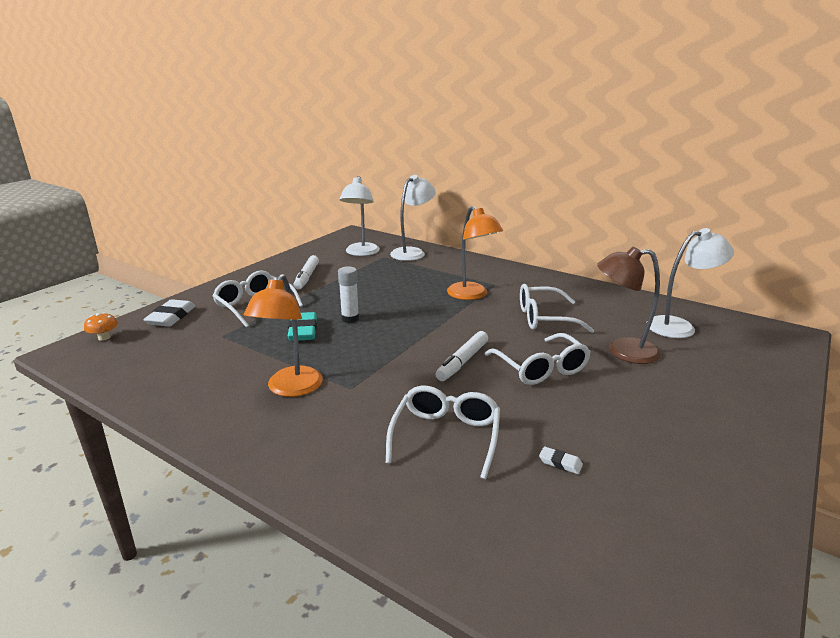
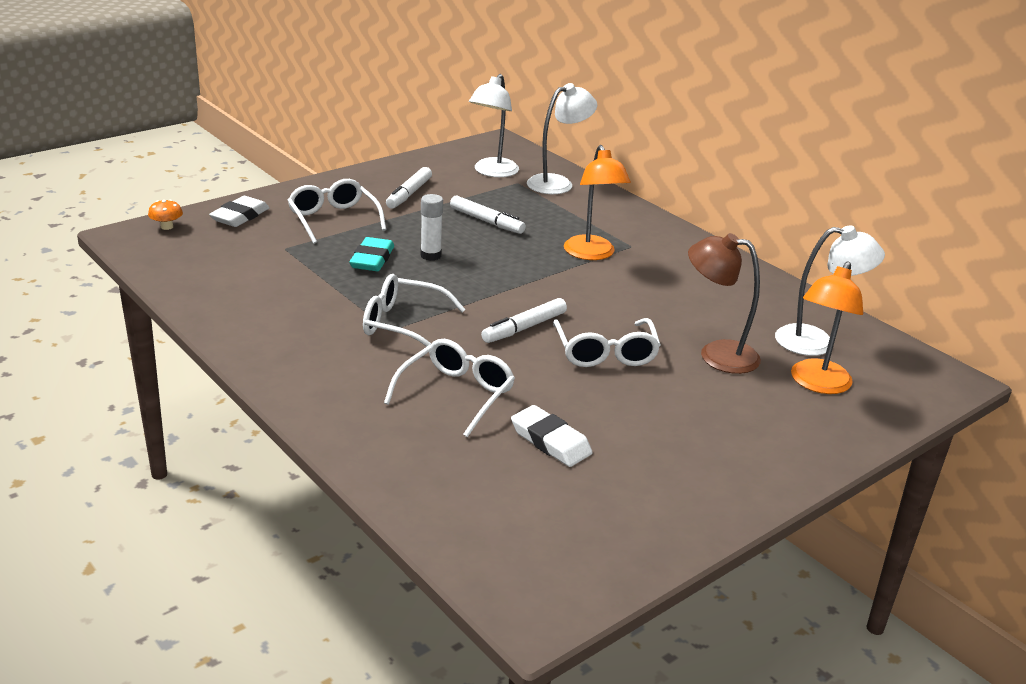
camera: 15 degrees right, 5 degrees up
orange lamp [244,274,323,397] -> orange lamp moved to [791,261,863,394]
white glasses [520,284,594,333] -> white glasses moved to [363,274,466,347]
white eraser [539,446,583,474] -> white eraser [511,405,592,467], size x1.99
none -> white marker [450,196,526,234]

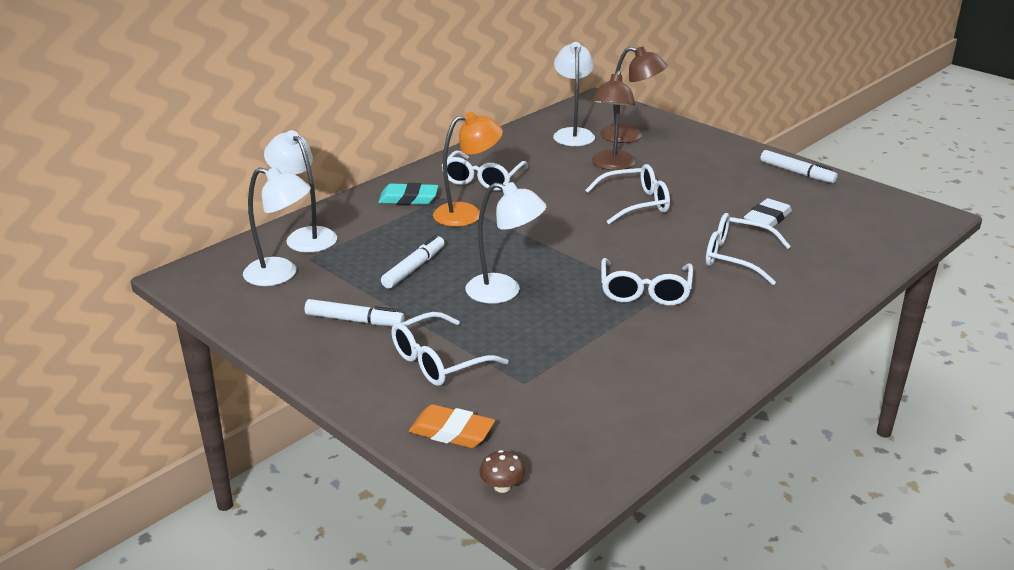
camera: 95 degrees left, 0 degrees up
orange mushroom [148,200,183,230] -> brown mushroom [479,450,525,493]
white eraser [209,196,270,227] -> orange eraser [409,404,495,448]
turquoise eraser [349,237,394,271] -> turquoise eraser moved to [378,183,438,205]
white glue stick [420,194,443,261] -> white lamp [465,182,546,304]
white marker [481,298,567,343] -> white marker moved to [760,150,838,183]
orange lamp [791,261,863,394] -> brown lamp [600,46,667,143]
none -> white glasses [442,151,528,191]

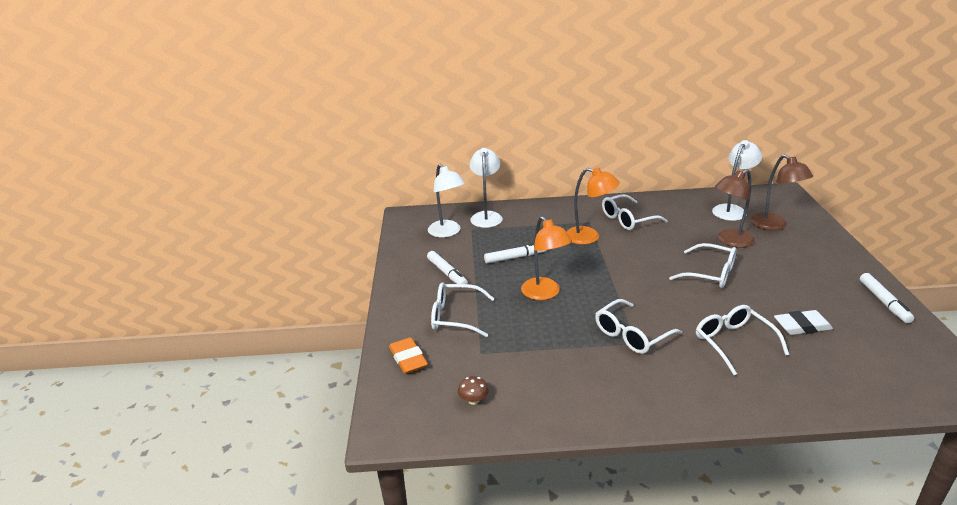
camera: 45 degrees right, 0 degrees up
turquoise eraser [378,183,438,205] -> none
white lamp [465,182,546,304] -> orange lamp [521,216,572,300]
brown mushroom [479,450,525,493] -> brown mushroom moved to [458,376,489,405]

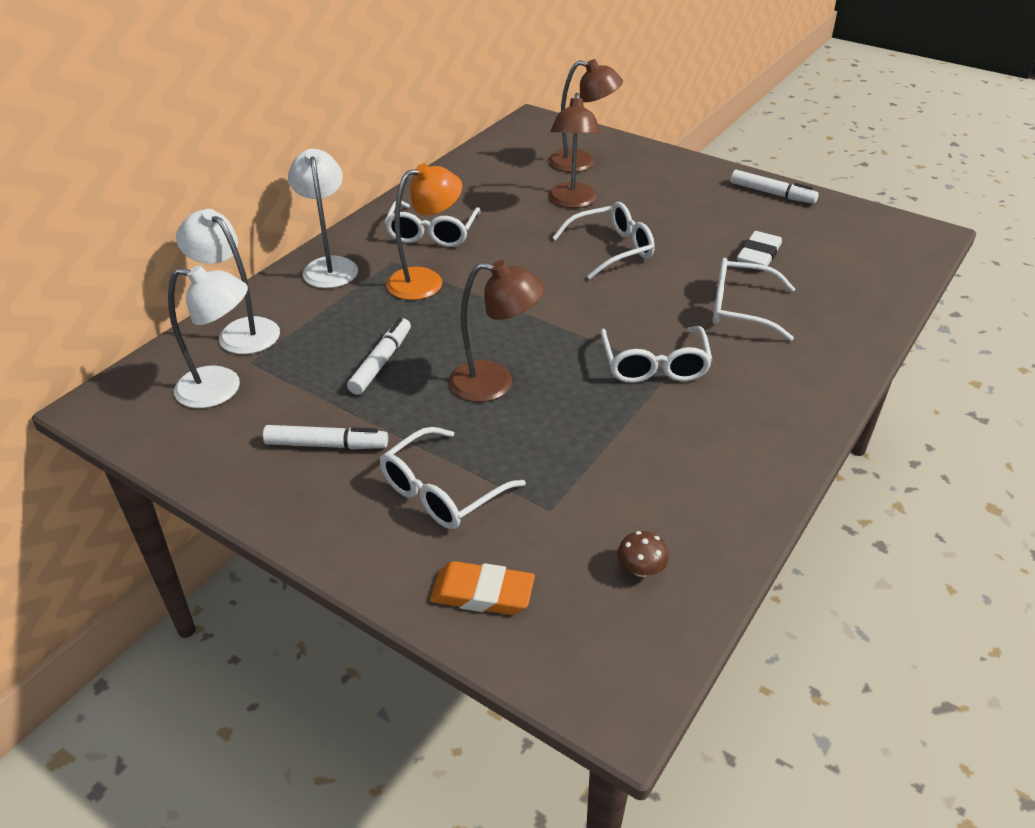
camera: 55 degrees left, 10 degrees up
orange lamp [521,216,572,300] -> brown lamp [449,260,545,402]
white lamp [712,140,762,221] -> white lamp moved to [288,149,358,288]

